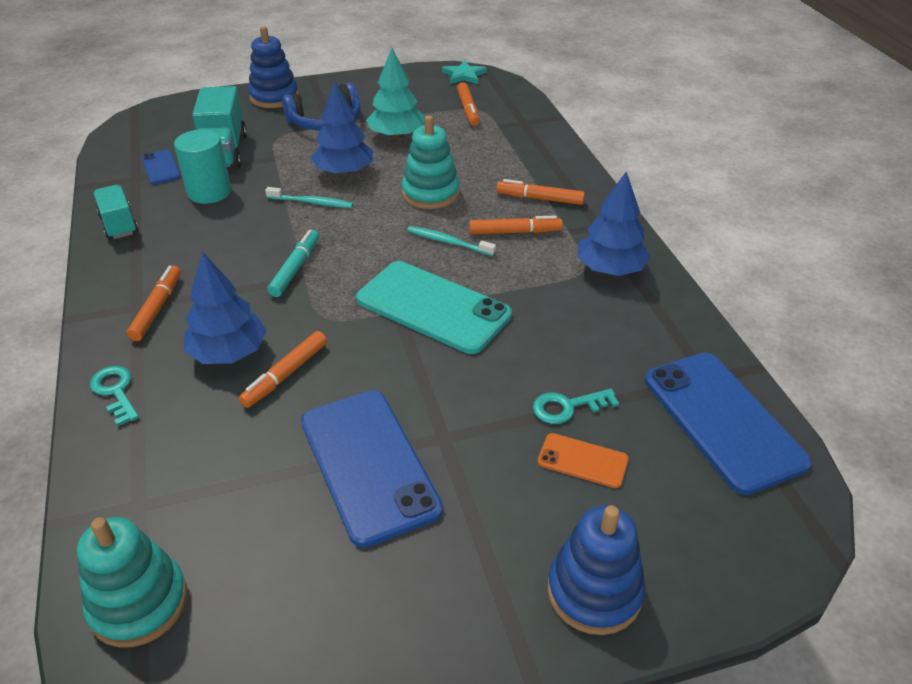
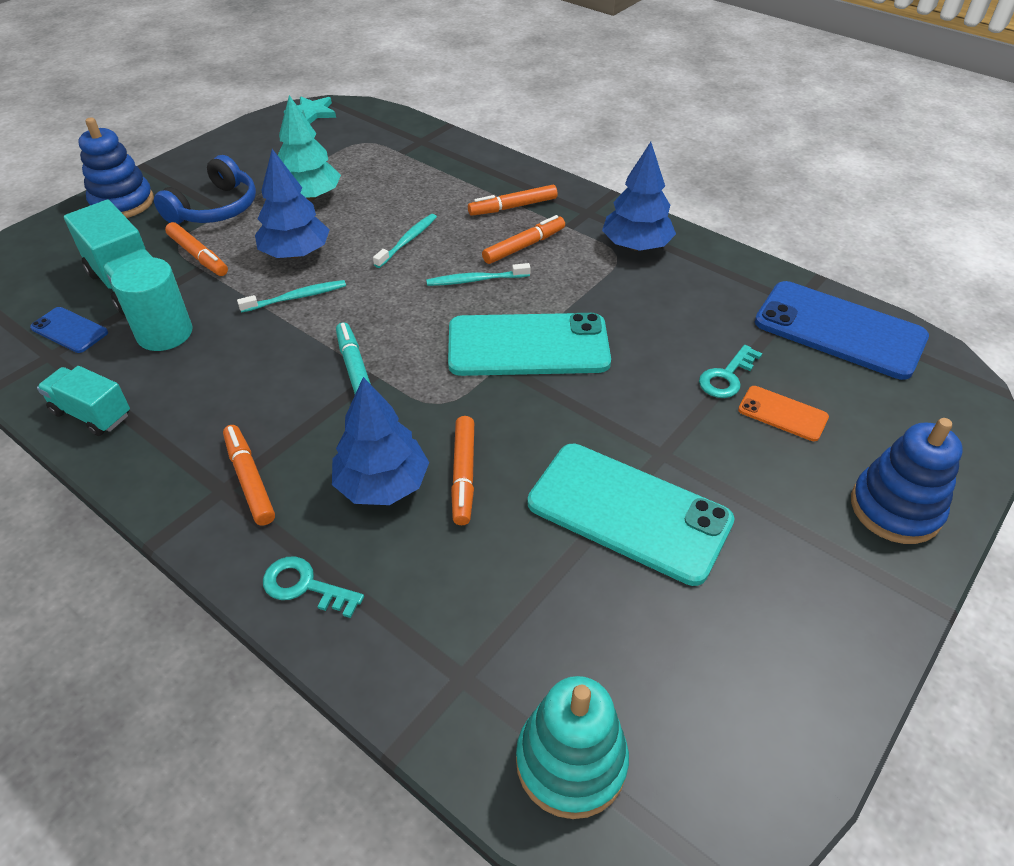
camera: 35 degrees left, 5 degrees up
blue phone [301,390,443,548] -> turquoise phone [528,444,735,586]
turquoise stacking toy [402,115,460,209] -> turquoise toothbrush [373,214,437,268]
orange marker [457,82,480,126] -> orange marker moved to [165,222,228,276]
orange phone [538,433,629,488] -> orange phone turned 45 degrees clockwise [738,386,829,441]

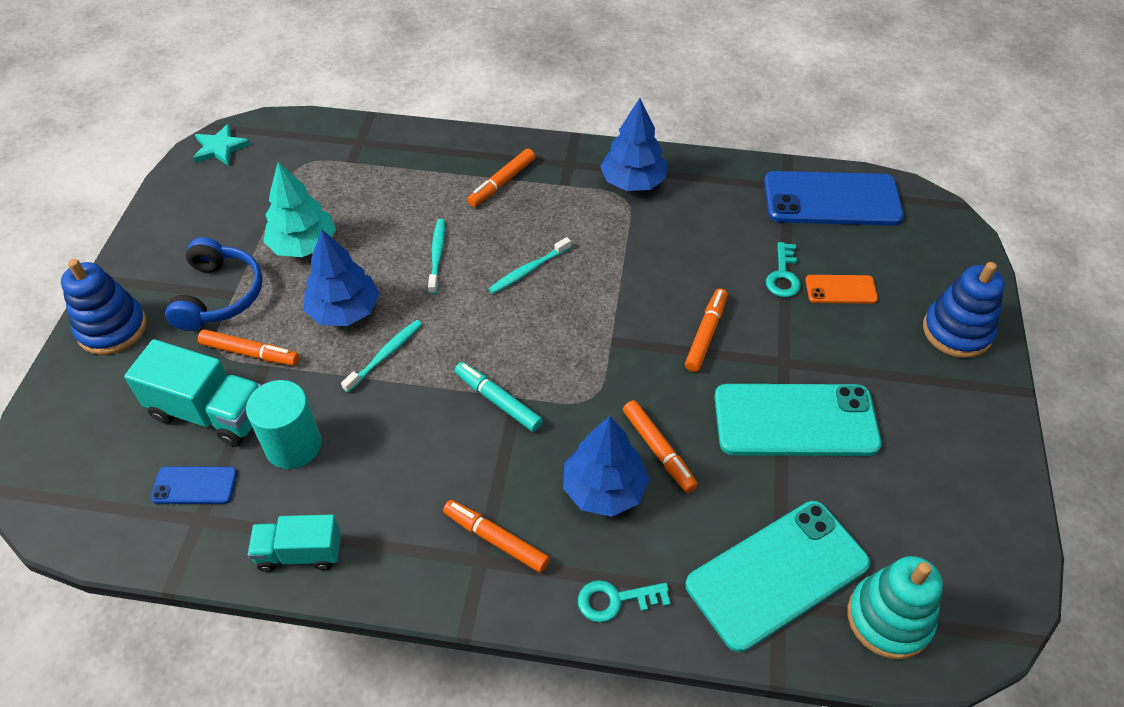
camera: 30 degrees left, 5 degrees up
turquoise phone [448,313,611,376] -> turquoise phone moved to [686,501,870,652]
orange marker [482,215,565,264] -> orange marker moved to [685,288,727,372]

